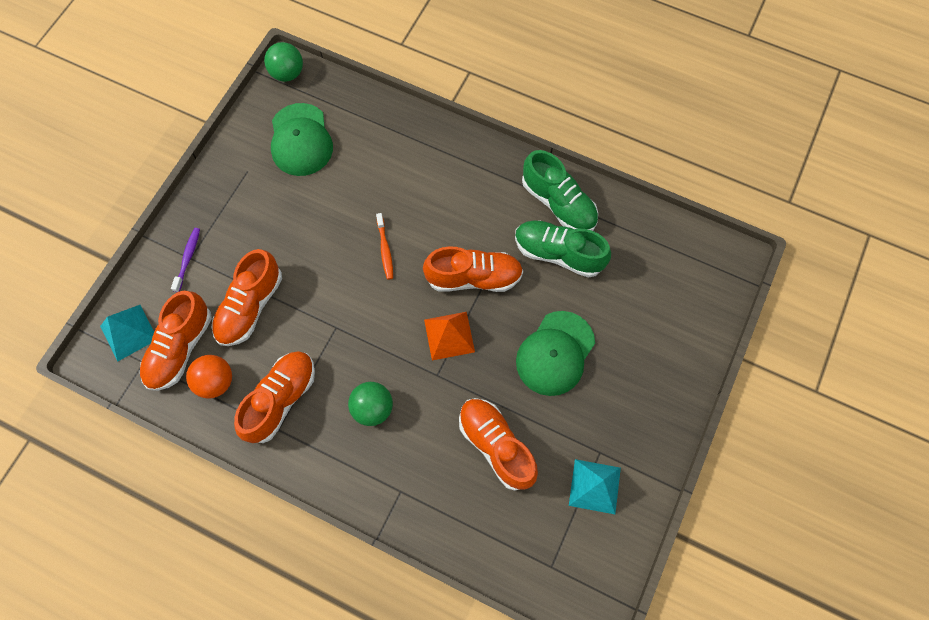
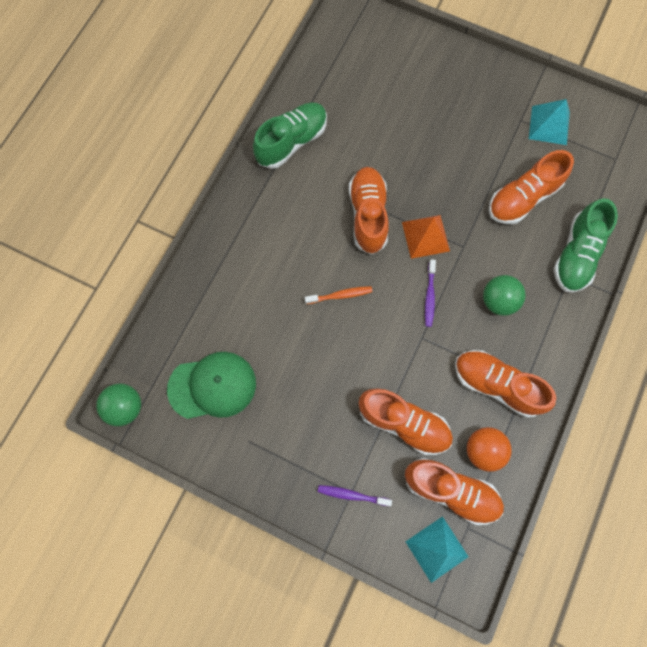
camera: 90 degrees left, 5 degrees up
green shoe [515,220,611,278] -> green shoe moved to [553,198,618,293]
green cap [516,311,595,396] -> none
none -> purple toothbrush [425,259,436,327]

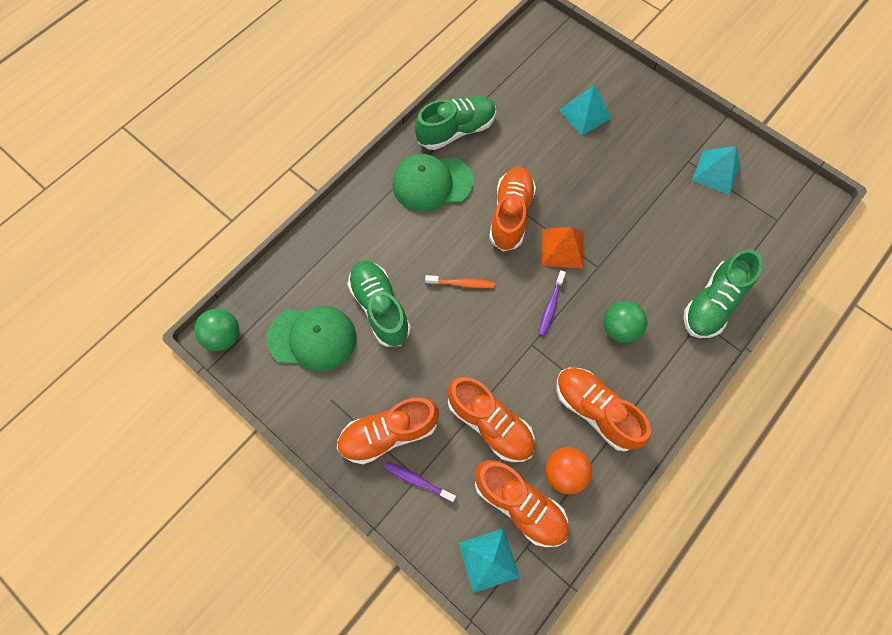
camera: 15 degrees right, 5 degrees down
orange shoe [489,150,574,224] -> orange shoe moved to [337,397,439,464]
none -> green shoe [347,260,411,347]
none -> green cap [392,154,473,211]
none -> turquoise pyramid [559,85,611,136]

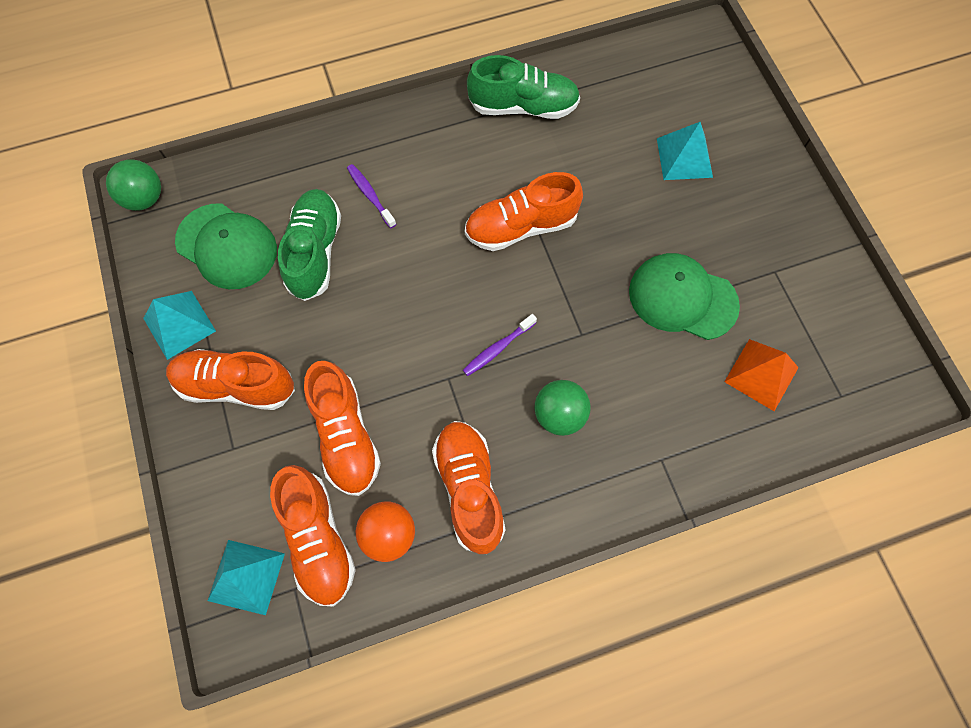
camera: 30 degrees right, 0 degrees up
purple toothbrush [384,461,456,502] -> purple toothbrush moved to [347,164,396,228]
green cap [392,154,473,211] -> green cap moved to [629,253,740,340]
orange toothbrush [425,275,495,288] -> none
orange shoe [489,167,536,252] -> orange shoe turned 150 degrees counterclockwise [465,172,583,251]
orange pyramid [542,227,583,268] -> orange pyramid moved to [724,339,799,411]
green shoe [684,249,763,338] -> none
turquoise pyramid [692,146,741,195] -> turquoise pyramid moved to [143,291,216,360]

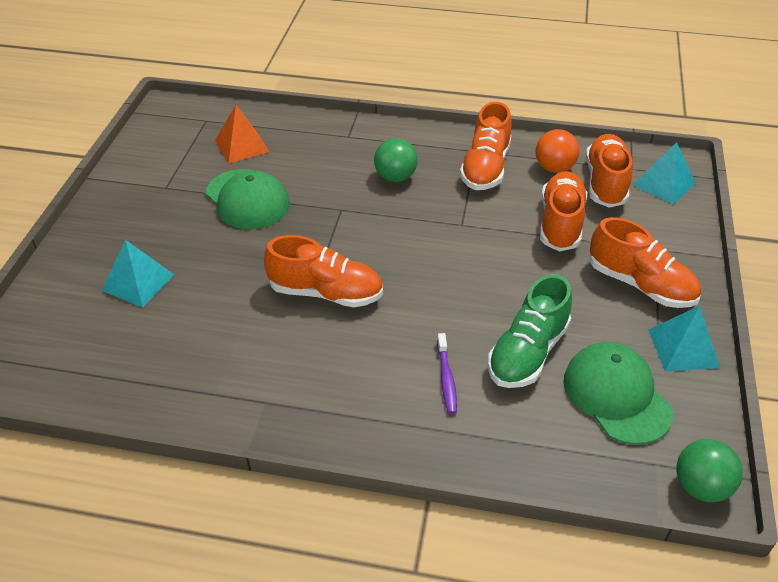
camera: 150 degrees left, 25 degrees down
purple toothbrush [463,314,537,376] -> none
green shoe [467,55,580,119] -> none

